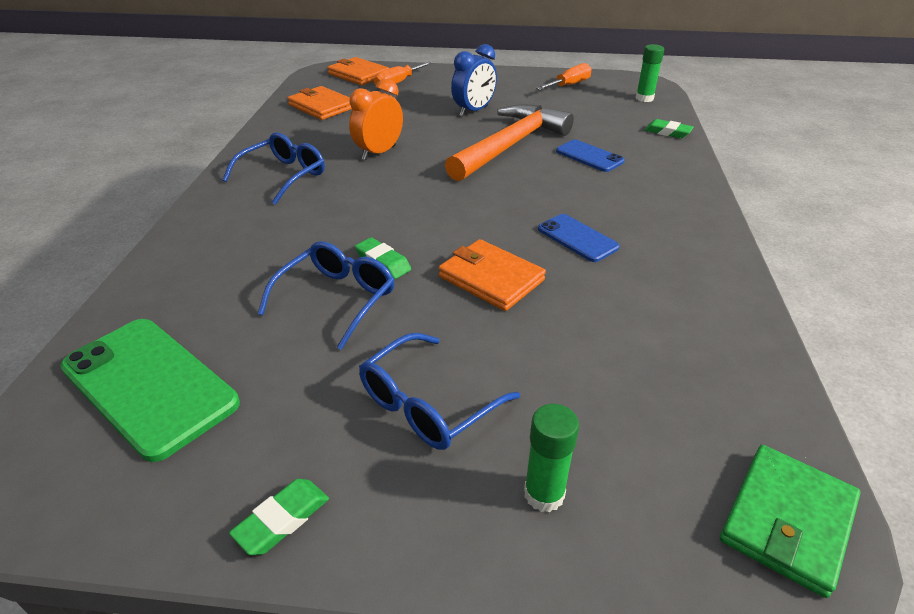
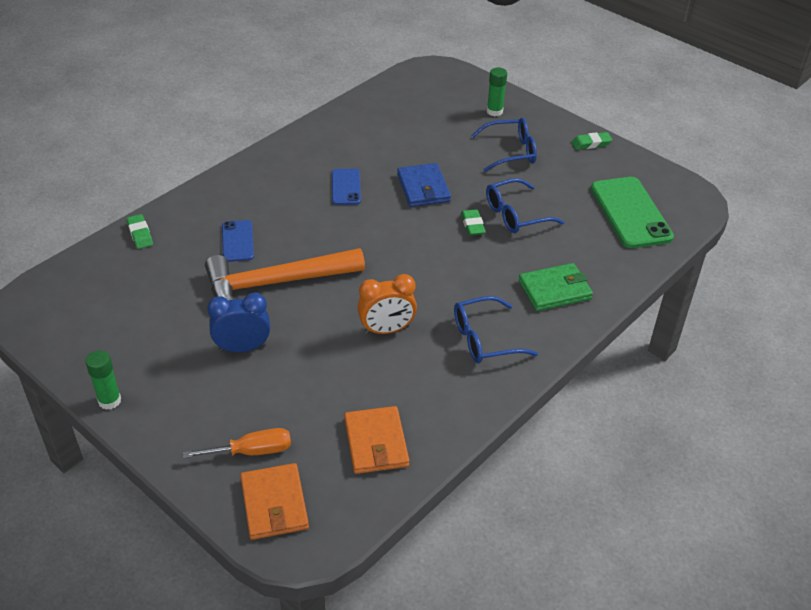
camera: 145 degrees left, 5 degrees up
orange wallet [439,239,546,311] -> blue wallet [397,163,451,207]
orange screwdriver [536,63,592,90] -> none
green glue stick [636,44,664,102] -> green glue stick moved to [85,350,121,410]
green wallet [720,445,861,598] -> green wallet moved to [518,263,593,311]

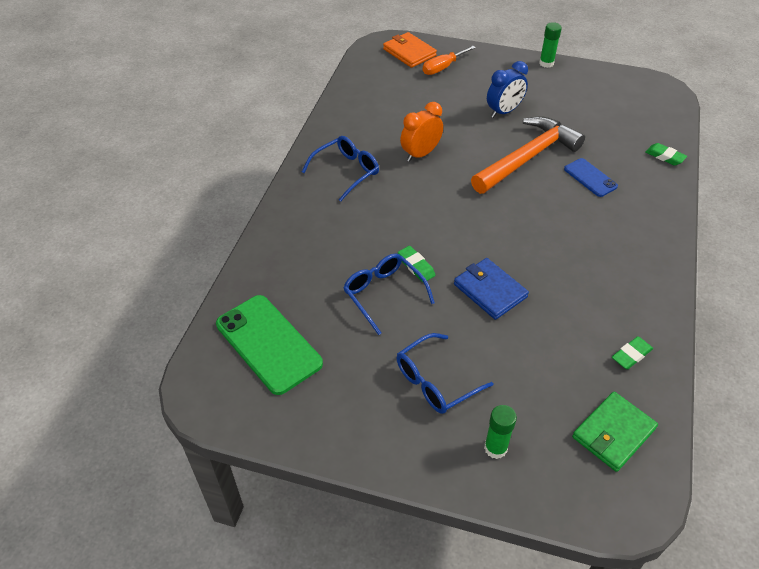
camera: 155 degrees right, 5 degrees up
blue phone [332,169,361,205] -> none
orange wallet [344,406,409,474] -> none
blue glasses [486,178,564,233] -> blue glasses turned 75 degrees counterclockwise [343,253,435,335]
green wallet [518,263,593,311] -> green wallet moved to [572,391,658,472]
green eraser [571,132,612,150] -> green eraser moved to [612,336,653,369]

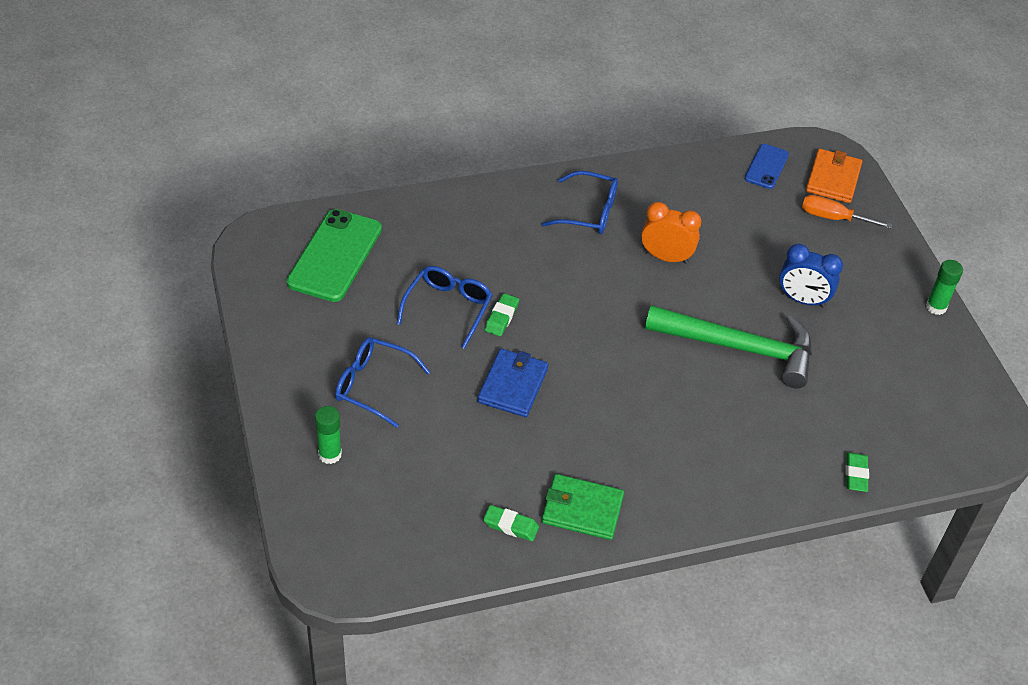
camera: 55 degrees right, 0 degrees up
orange hammer [471,117,585,194] -> green hammer [645,305,812,388]
blue phone [564,158,618,197] -> blue phone moved to [745,144,789,189]
green wallet [572,391,658,472] -> green wallet moved to [542,474,624,540]

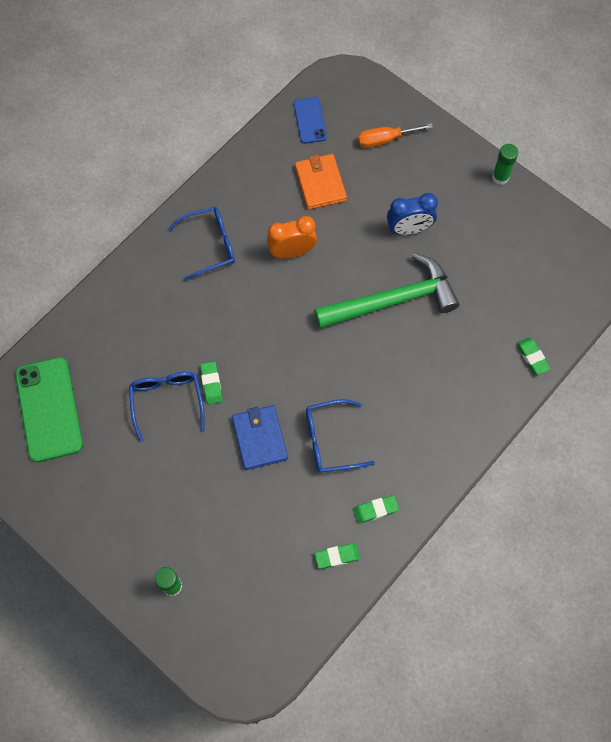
camera: 30 degrees left, 20 degrees up
blue glasses [335,337,430,428] -> blue glasses moved to [306,399,375,473]
green wallet [542,474,624,540] -> green eraser [353,495,399,524]
orange wallet [806,149,862,203] -> orange wallet moved to [295,154,347,210]

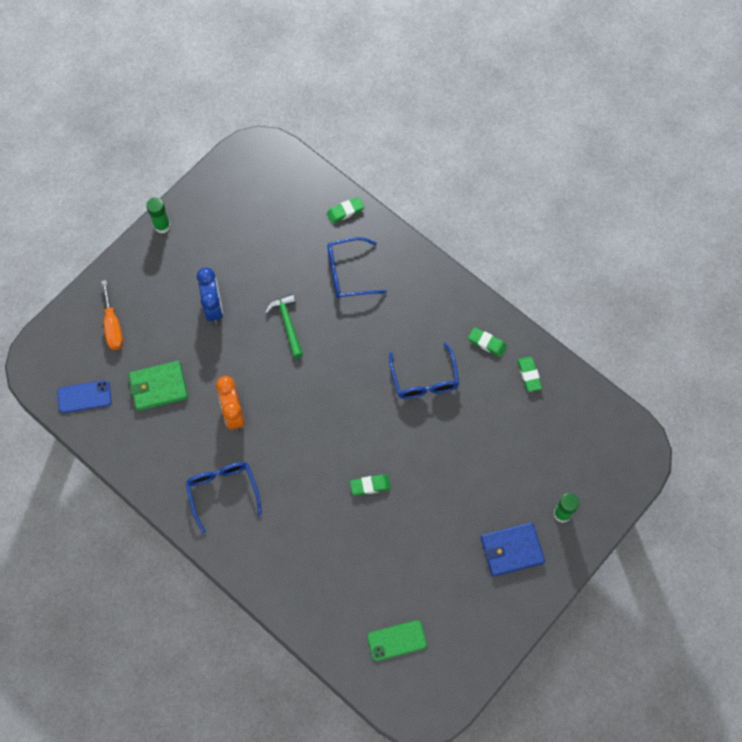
camera: 90 degrees left, 0 degrees up
green phone [15,357,83,462] -> green phone [367,620,427,661], size x0.55
blue glasses [129,372,205,442] -> blue glasses moved to [327,237,387,298]
blue wallet [232,405,288,470] -> blue wallet moved to [481,522,545,577]
orange wallet [295,154,347,210] -> green wallet [129,361,188,411]
green hammer [314,253,459,329] -> green hammer [265,294,303,358], size x0.51
green eraser [353,495,399,524] -> green eraser turned 45 degrees counterclockwise [468,327,507,357]

